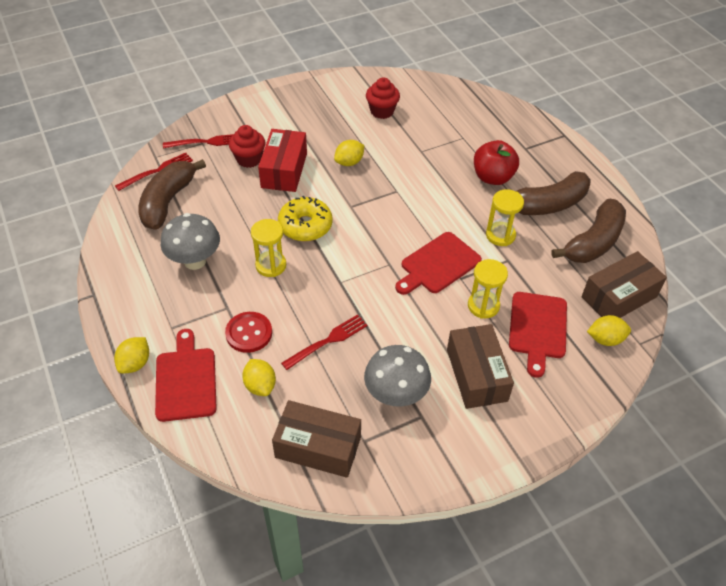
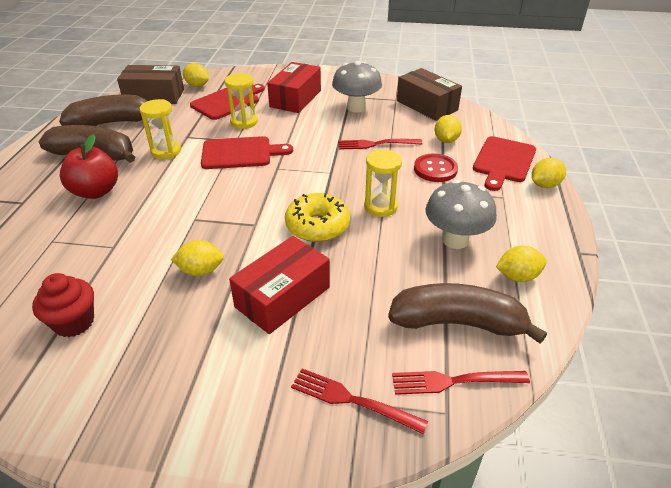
camera: 145 degrees left, 10 degrees down
brown banana [138,159,206,230] -> brown banana turned 135 degrees counterclockwise [388,283,547,344]
red cupcake [229,125,266,168] -> none
brown box [447,324,514,409] -> red box [267,62,321,113]
none -> yellow lemon [496,246,547,282]

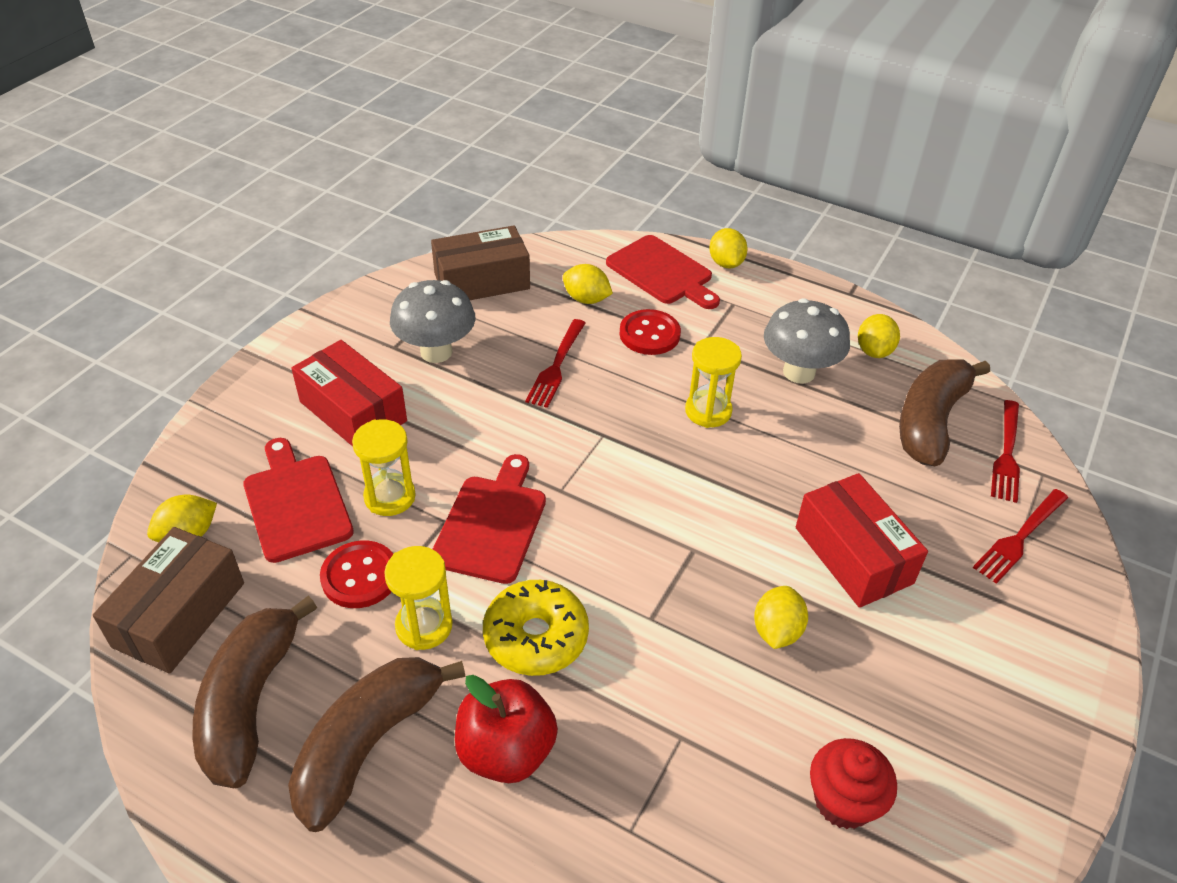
camera: 70 degrees left, 5 degrees up
yellow donut [285,193,350,242] -> yellow donut moved to [483,580,589,676]
none -> red button [320,540,393,608]

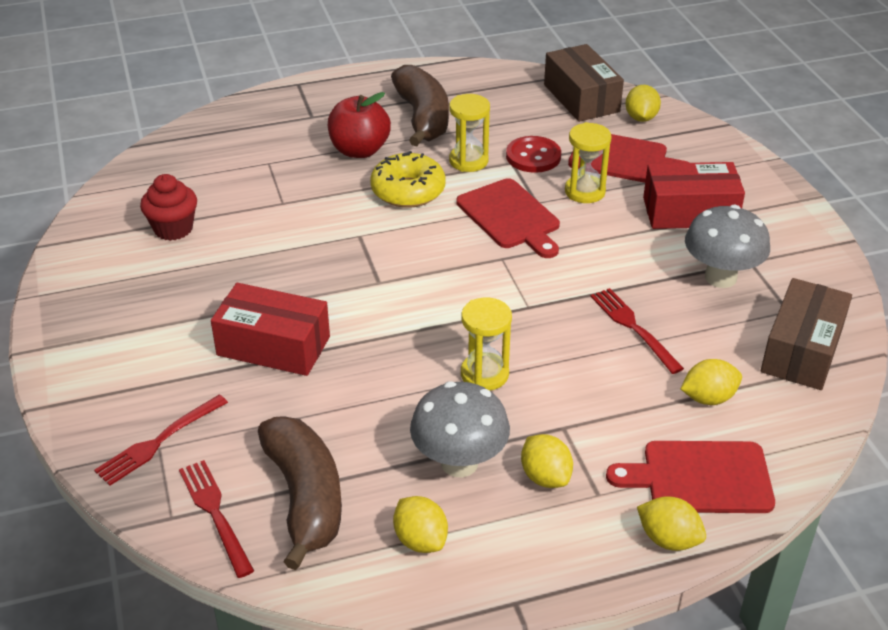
camera: 135 degrees right, 5 degrees down
brown banana [193,596,317,788] -> none
red button [619,309,681,355] -> none
yellow lemon [754,586,808,649] -> yellow lemon moved to [521,434,573,488]
red fork [973,489,1068,584] -> red fork turned 135 degrees counterclockwise [94,395,228,486]

